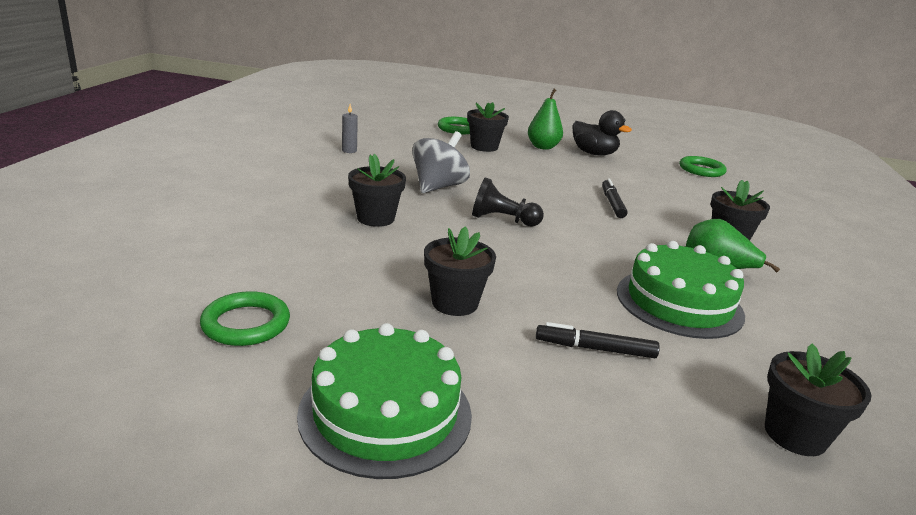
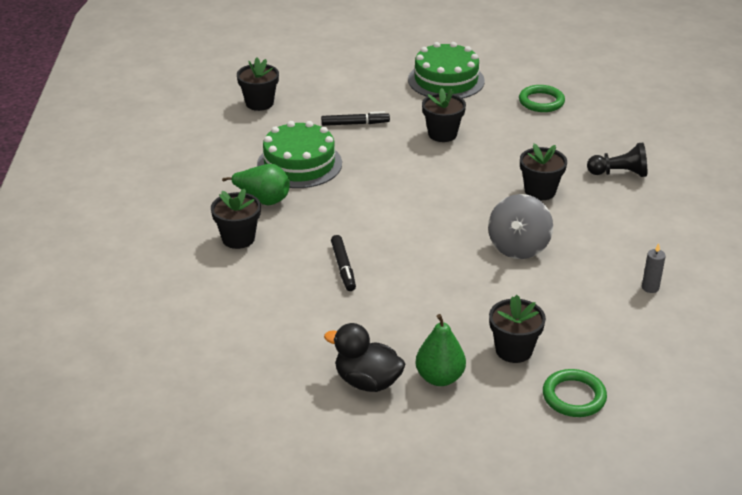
camera: 170 degrees right, 10 degrees up
black pawn [472,177,544,227] -> black pawn moved to [587,142,647,177]
green ring [679,156,727,177] -> none

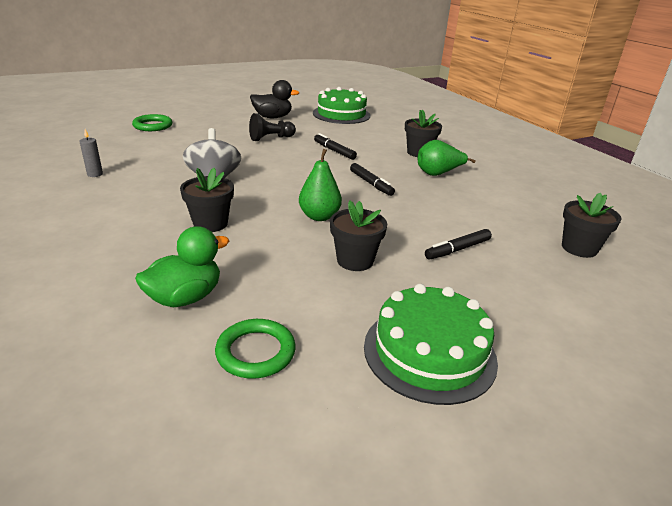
camera: 150 degrees right, 5 degrees down
green cake [257,121,342,188] -> green cake moved to [313,87,370,124]
green pear [415,314,466,386] -> green pear moved to [299,149,342,221]
black flower pot [489,295,546,363] -> none
black pawn [587,142,647,177] -> black pawn moved to [249,113,296,141]
none -> green duck [135,226,229,307]
none -> black marker [350,163,395,196]

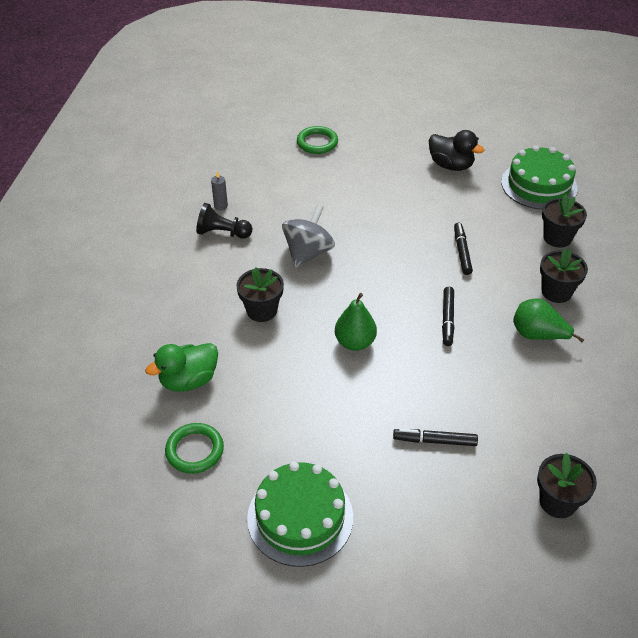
camera: 40 degrees right, 15 degrees up
green duck [135,226,229,307] -> green duck turned 150 degrees clockwise [145,343,218,392]
black pawn [249,113,296,141] -> black pawn moved to [196,203,252,239]
black flower pot [330,201,387,271] -> black flower pot moved to [542,194,587,248]

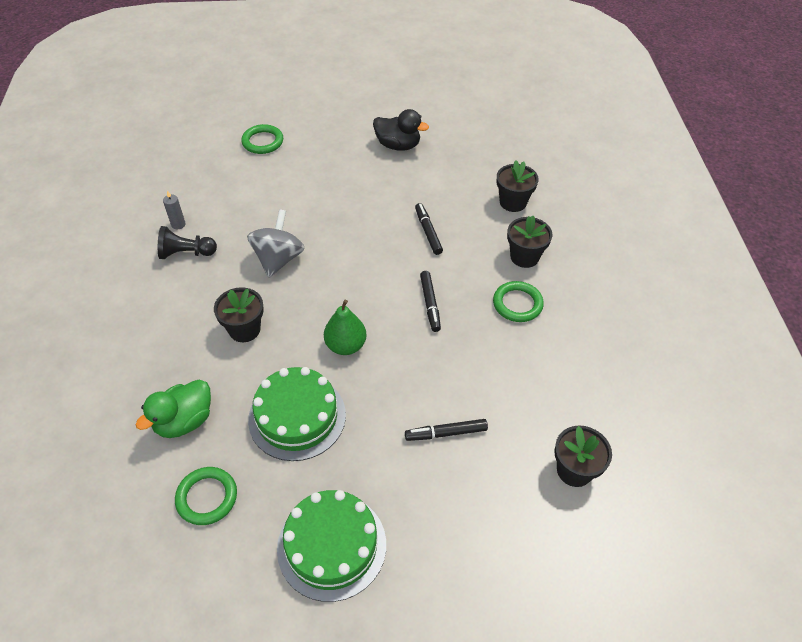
camera: 15 degrees left, 5 degrees up
green cake [501,145,578,210] -> green cake moved to [248,367,346,461]
green pear [513,298,584,343] -> green ring [493,281,544,322]

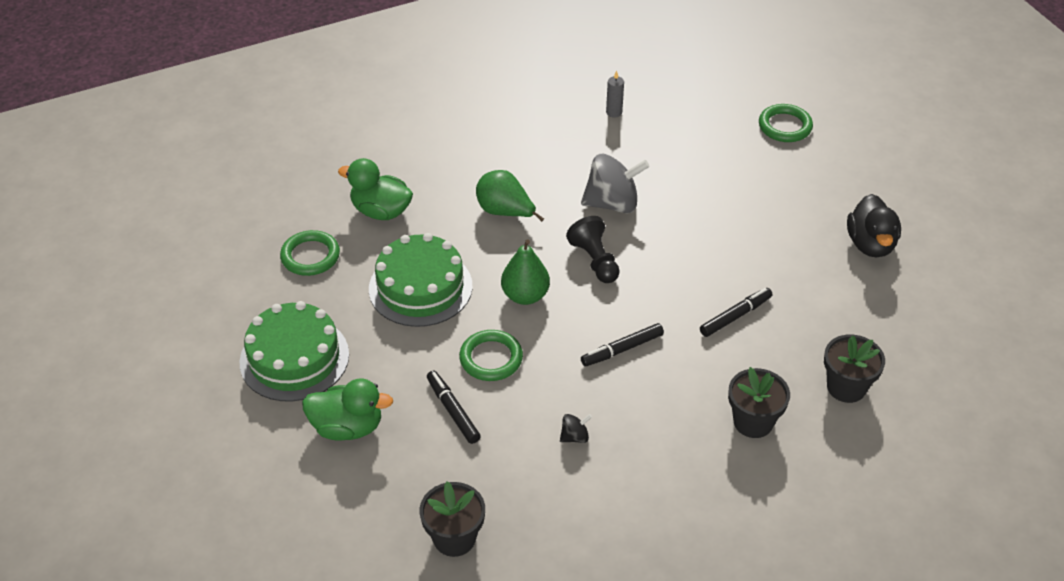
camera: 70 degrees right, 5 degrees down
black pawn [158,226,217,259] -> black pawn moved to [566,216,620,283]
black flower pot [214,287,264,342] -> green pear [476,170,544,222]
green ring [493,281,544,322] -> green ring moved to [459,330,523,381]
none -> green duck [302,378,393,441]
none -> black spinning top [560,414,592,443]

